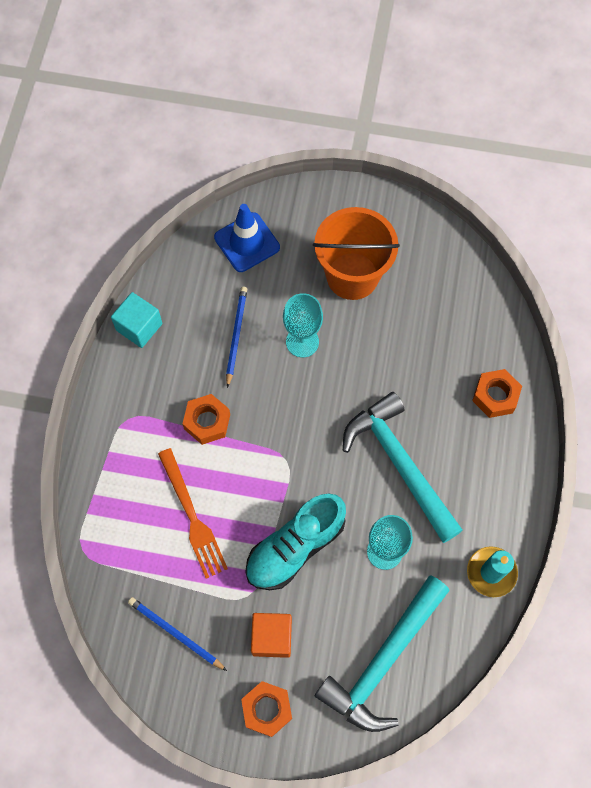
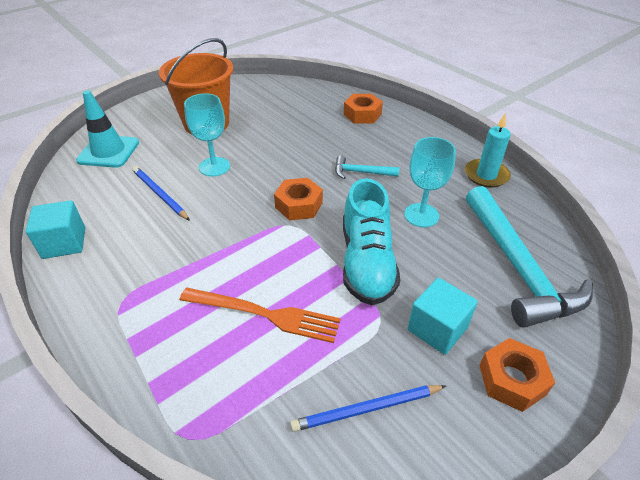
camera: 50 degrees left, 25 degrees down
orange nut [183,394,230,445] -> orange nut moved to [274,178,323,221]
blue traffic cone [214,204,280,272] -> turquoise traffic cone [76,90,139,168]
orange cube [251,613,292,658] -> turquoise cube [408,278,478,355]
turquoise hammer [343,392,463,543] -> turquoise hammer [335,155,399,179], size x0.45

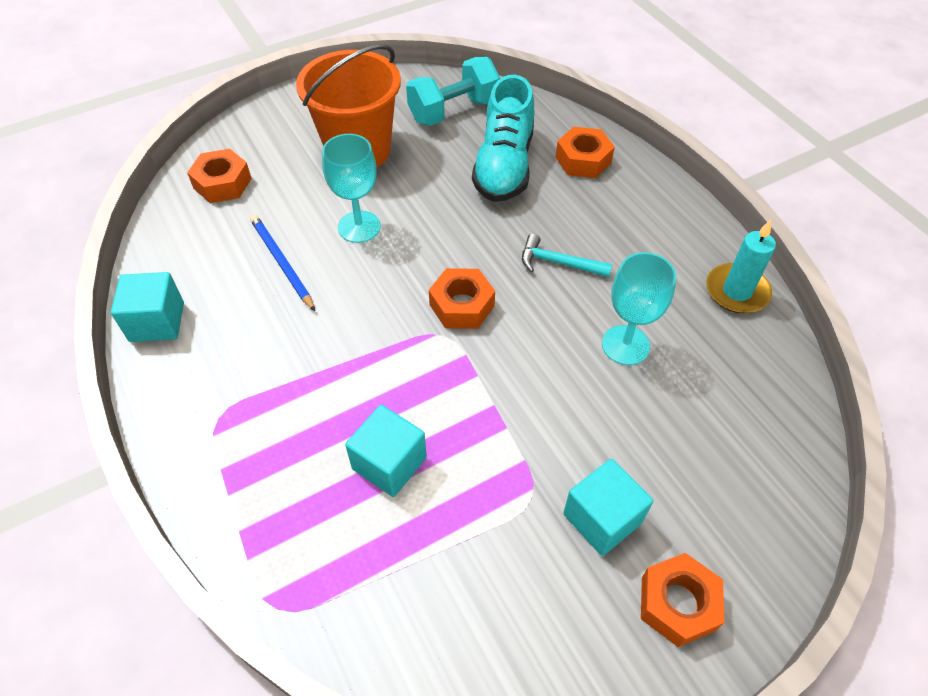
camera: 10 degrees right, 10 degrees up
turquoise traffic cone [76,90,139,168] -> orange nut [187,149,252,203]
orange fork [179,288,341,343] -> turquoise cube [345,405,427,497]
blue pencil [290,385,446,432] -> none
turquoise shoe [343,178,400,305] -> turquoise shoe moved to [472,75,534,202]
turquoise hammer [466,186,593,328] -> none
none -> turquoise dumbbell [406,57,500,126]

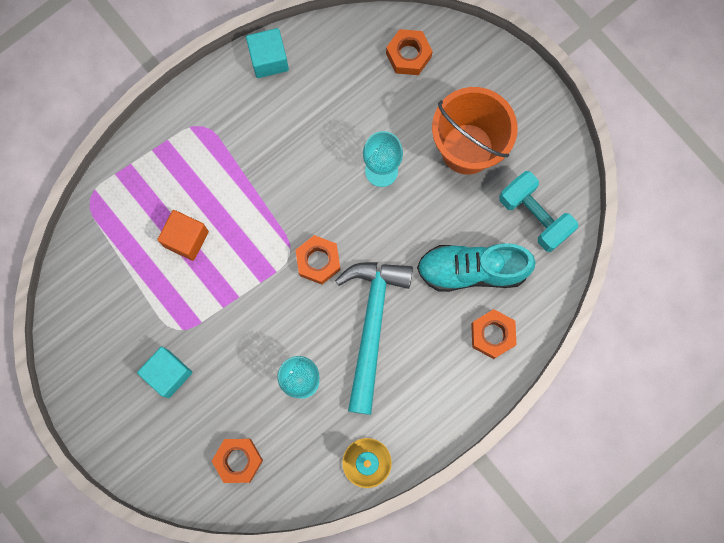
camera: 80 degrees right, 25 degrees up
blue pencil [250,215,315,311] -> none
turquoise cube [345,405,427,497] -> orange cube [157,210,209,261]
turquoise hammer [522,234,612,278] -> turquoise hammer [335,262,413,415], size x2.20
orange nut [641,553,725,647] -> orange nut moved to [212,439,263,483]

